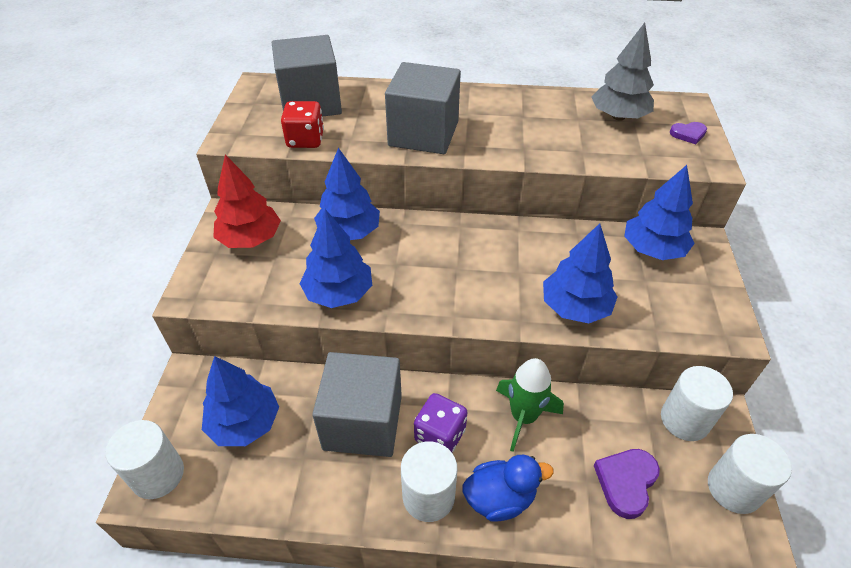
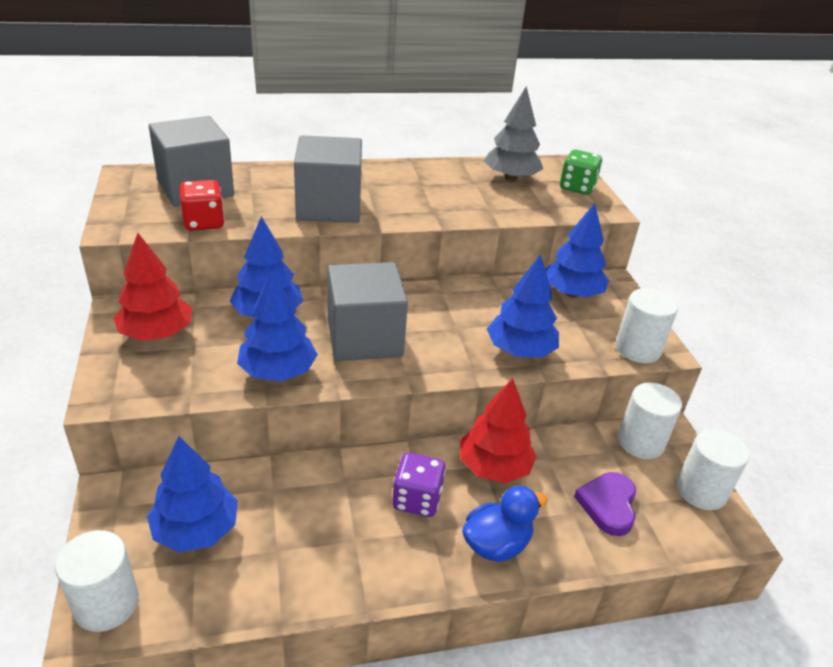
camera: 20 degrees left, 10 degrees down
grey cube [312,352,402,457] -> grey cube moved to [328,262,408,361]
white cylinder [401,441,457,522] -> white cylinder moved to [616,288,678,363]
green rocket [496,358,564,452] -> red tree [460,378,537,483]
purple heart [670,122,707,144] -> green dice [560,150,602,195]

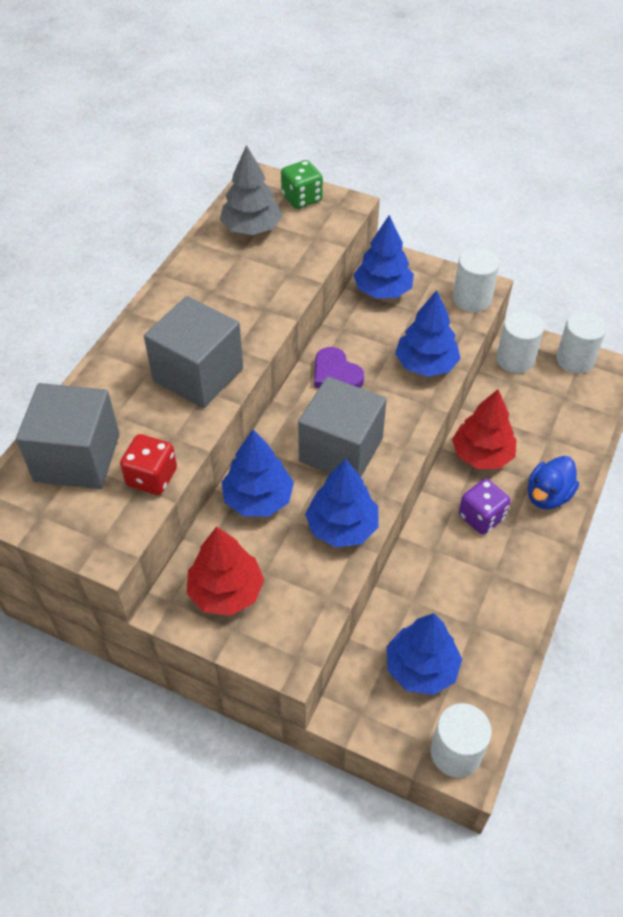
camera: 50 degrees left, 15 degrees up
blue duck [462,486,547,562] -> blue duck turned 150 degrees counterclockwise [528,456,579,509]
purple heart [574,472,636,536] -> purple heart moved to [314,347,364,388]

